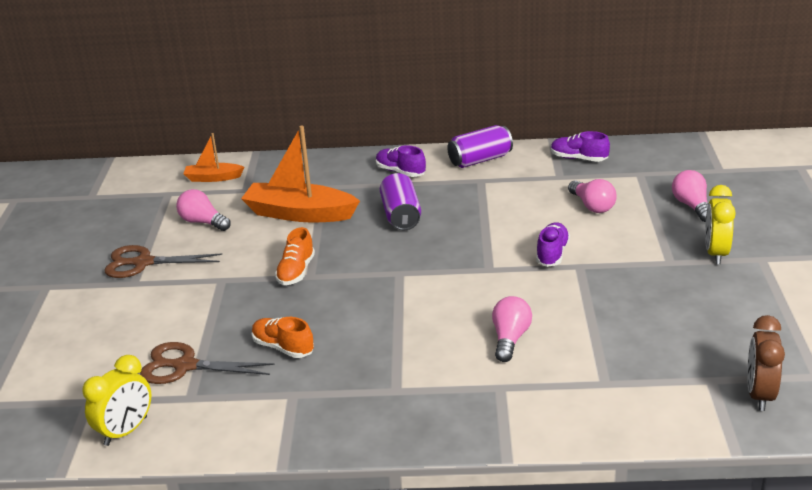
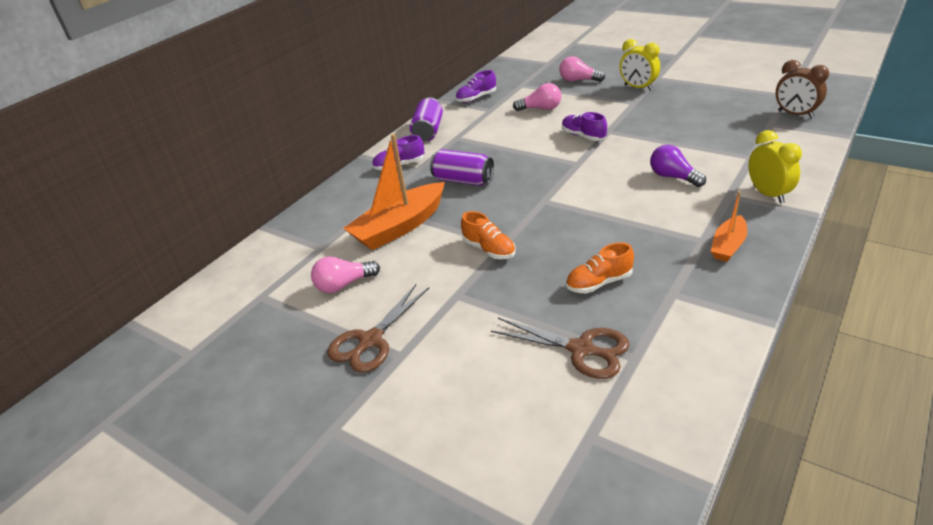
camera: 55 degrees left, 5 degrees up
yellow clock [82,355,151,446] -> yellow clock moved to [749,130,802,204]
brown scissors [140,342,275,384] -> brown scissors turned 105 degrees counterclockwise [491,318,630,379]
orange boat [183,133,244,182] -> orange boat moved to [711,191,747,262]
pink light bulb [492,296,532,362] -> purple light bulb [650,145,706,187]

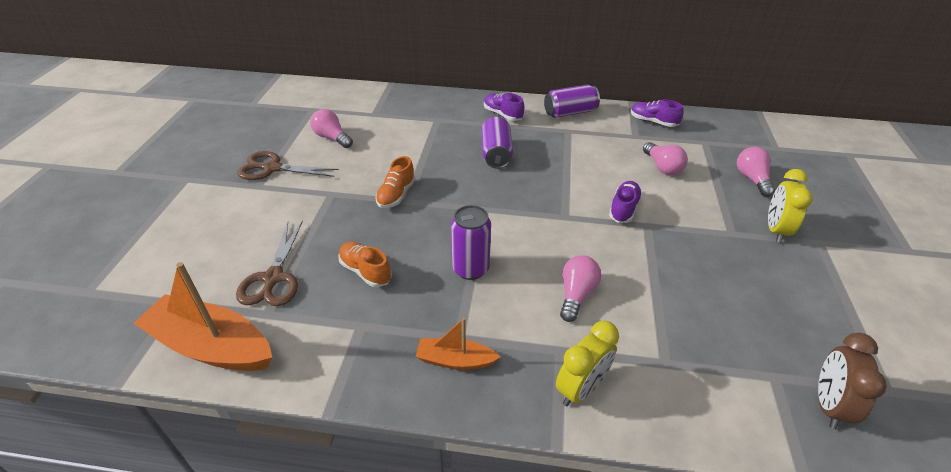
camera: 60 degrees right, 5 degrees up
orange boat [343,134,445,250] -> orange boat moved to [134,262,273,371]
purple light bulb [650,145,706,187] -> pink light bulb [560,255,601,322]
none -> purple can [451,205,491,280]

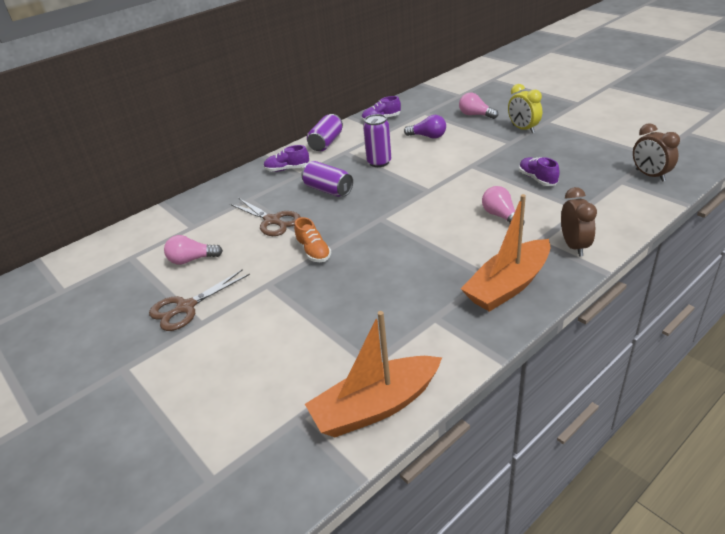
camera: 45 degrees left, 5 degrees down
brown scissors [236,220,303,306] -> brown scissors moved to [230,198,301,236]
orange shoe [338,242,392,287] -> none
orange boat [416,317,500,370] -> orange boat [461,194,550,312], size x1.85
purple can [451,205,491,280] -> purple can moved to [363,114,391,167]
yellow clock [556,321,619,406] -> brown clock [561,187,597,257]
purple shoe [609,181,642,223] -> purple shoe moved to [519,157,560,186]
pink light bulb [643,142,688,175] -> purple light bulb [404,115,446,139]

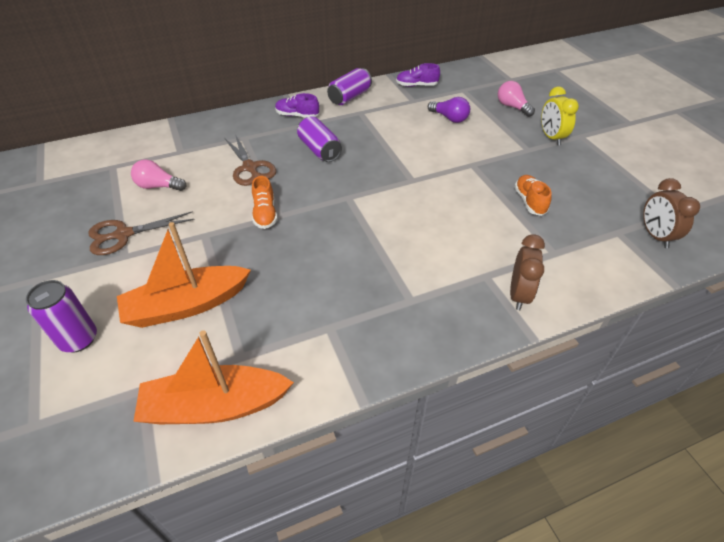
camera: 15 degrees right, 10 degrees up
purple can [363,114,391,167] -> purple can moved to [26,280,97,352]
orange boat [461,194,550,312] -> orange boat moved to [117,222,251,328]
pink light bulb [482,186,525,225] -> none
purple shoe [519,157,560,186] -> orange shoe [514,175,552,216]

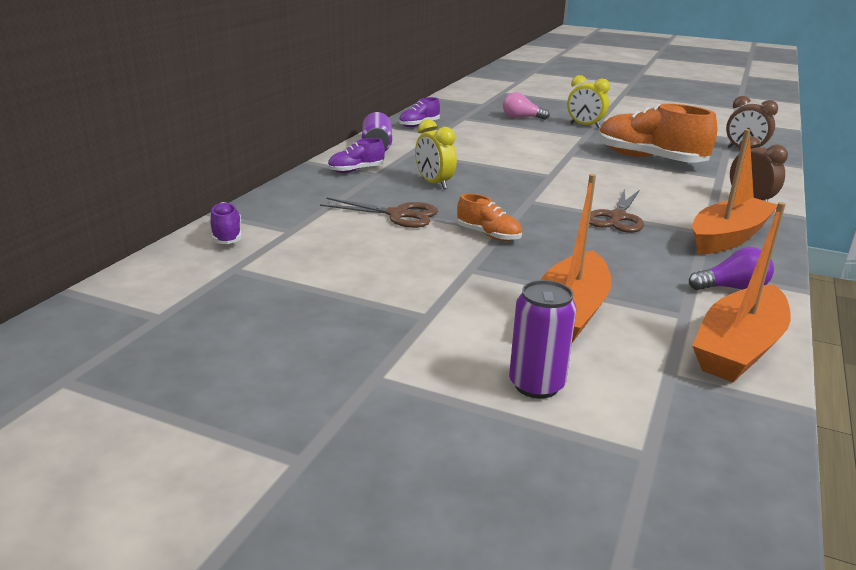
camera: 45 degrees left, 20 degrees down
brown scissors [88,211,195,255] -> brown scissors moved to [589,189,644,233]
pink light bulb [131,160,186,191] -> none
purple can [297,116,342,162] -> yellow clock [415,119,457,189]
purple light bulb [428,97,470,123] -> purple light bulb moved to [689,247,774,290]
orange shoe [514,175,552,216] -> orange shoe [599,104,717,163], size x2.08
none -> purple shoe [209,202,241,244]
none -> orange boat [692,129,777,254]

